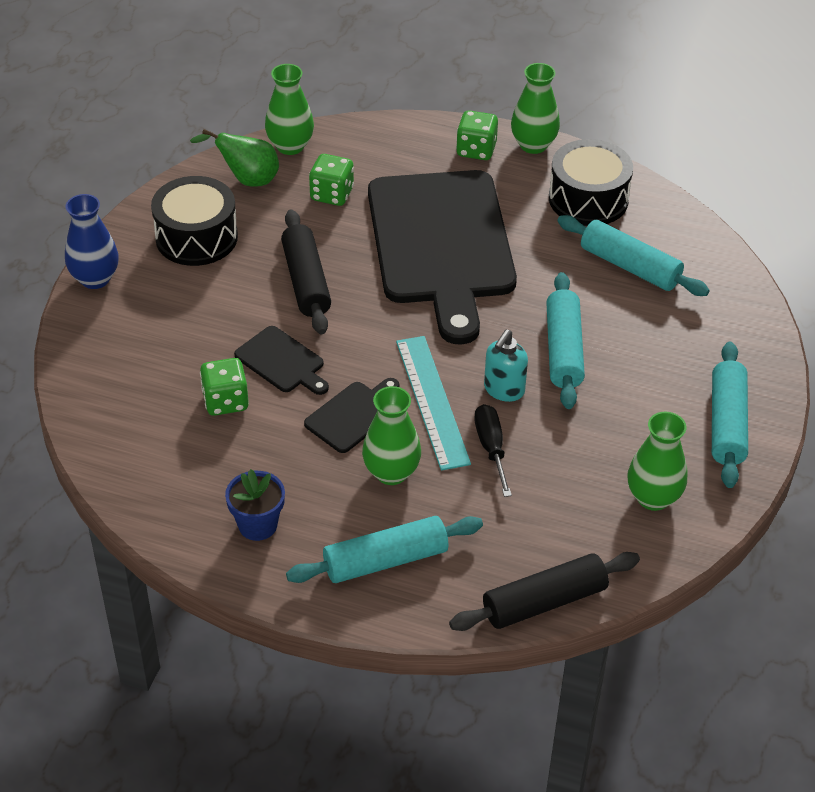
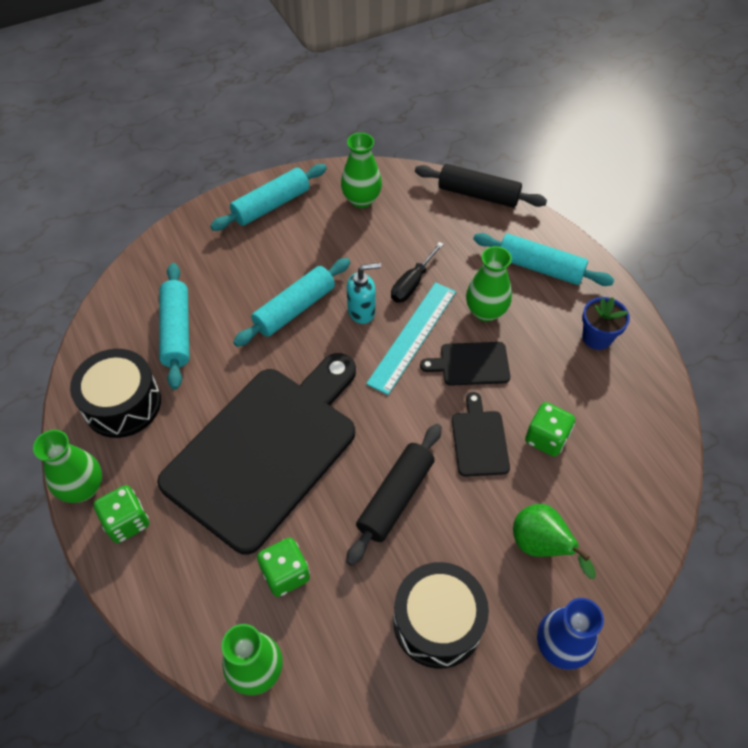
camera: 135 degrees left, 10 degrees up
green pear [190,129,279,187] -> green pear moved to [513,504,596,579]

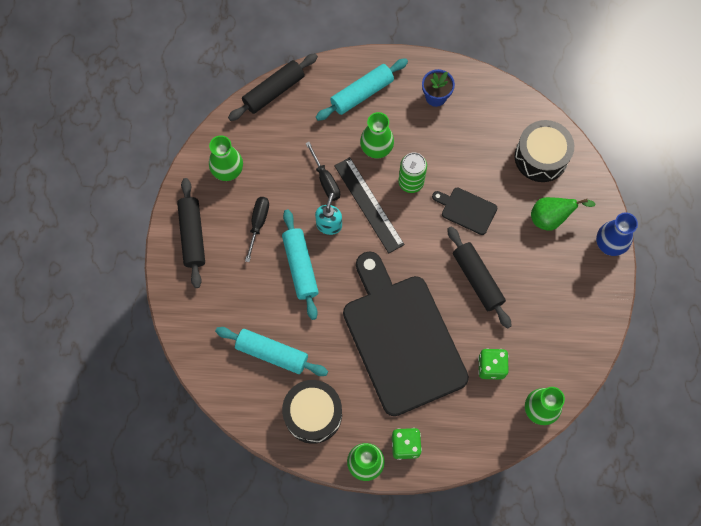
camera: 60 degrees left, 15 degrees up
turquoise rolling pin [210,164,327,231] -> black rolling pin [177,178,205,288]
turquoise ruler [366,282,456,395] -> black ruler [334,157,405,253]
black drum [393,562,489,669] -> black drum moved to [515,120,574,182]
black cutting board [420,342,510,386] -> green can [398,152,427,193]
green dice [525,402,575,457] -> none
none -> black screwdriver [245,197,269,262]

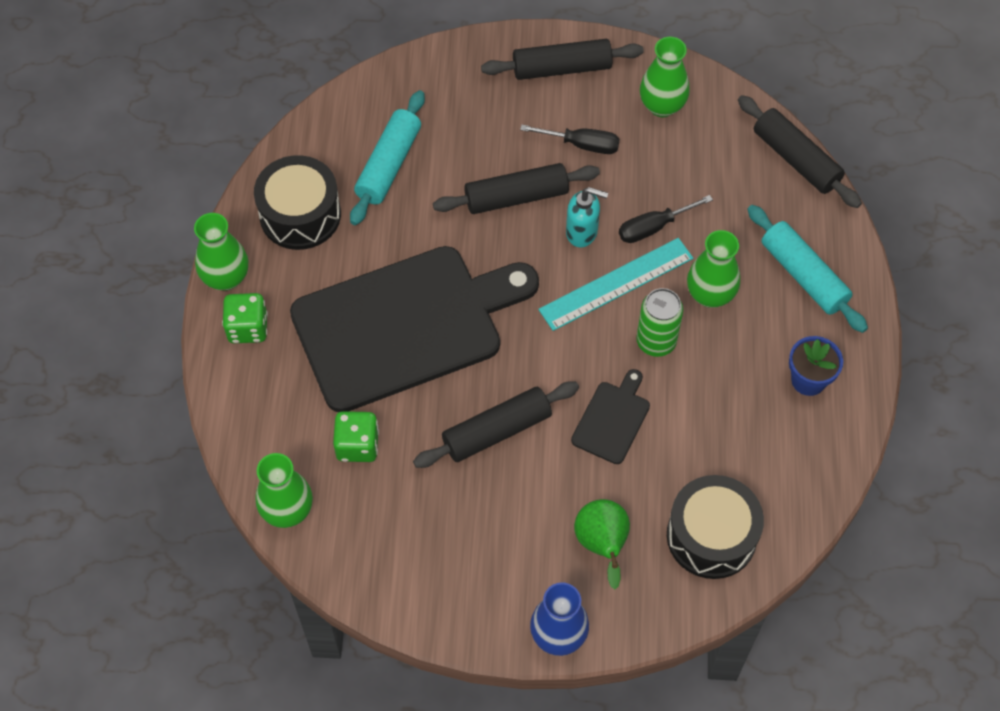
camera: 90 degrees right, 10 degrees down
turquoise rolling pin [282,210,319,320] -> black rolling pin [433,163,600,214]
black ruler [334,157,405,253] -> turquoise ruler [538,238,693,331]

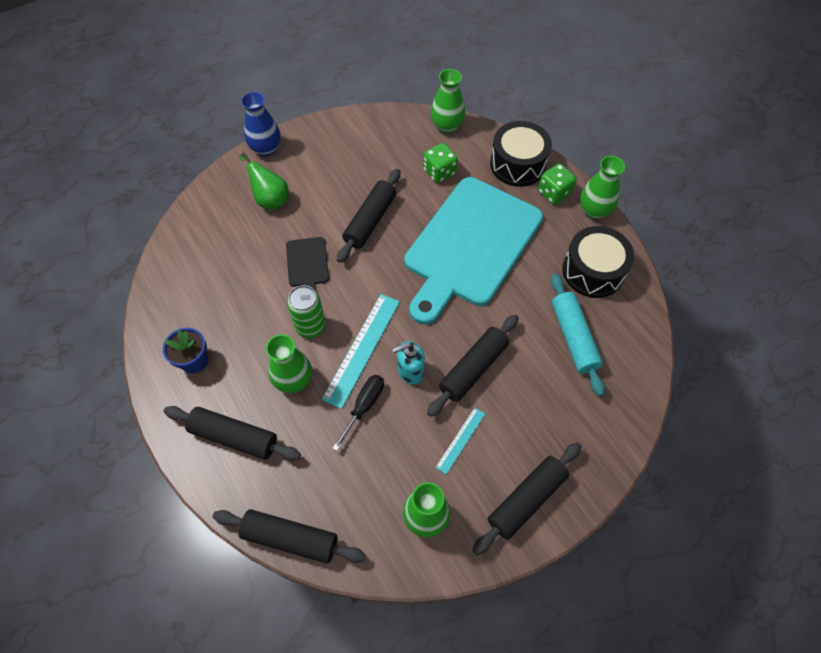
camera: 145 degrees right, 0 degrees up
black cutting board [290,246,539,412] -> turquoise cutting board [404,177,543,324]
black screwdriver [520,125,620,154] -> turquoise ruler [435,408,485,474]
black drum [667,475,764,579] -> black drum moved to [490,121,552,187]
turquoise rolling pin [747,205,868,333] -> black rolling pin [164,406,301,461]

